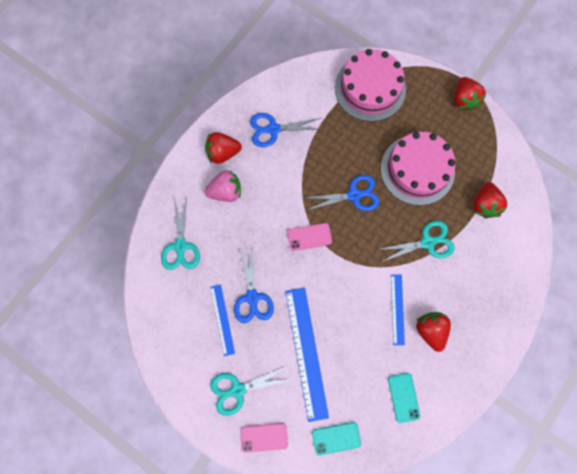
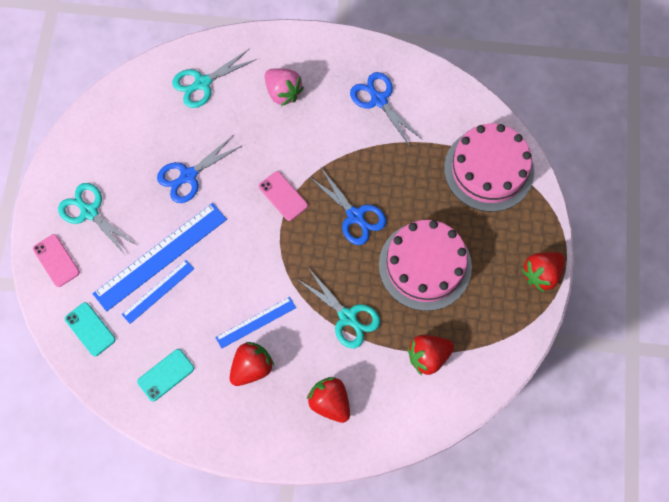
camera: 60 degrees right, 5 degrees down
red strawberry [205,132,242,164] -> red strawberry moved to [307,377,350,423]
blue ruler [210,284,235,356] -> blue ruler moved to [122,260,194,324]

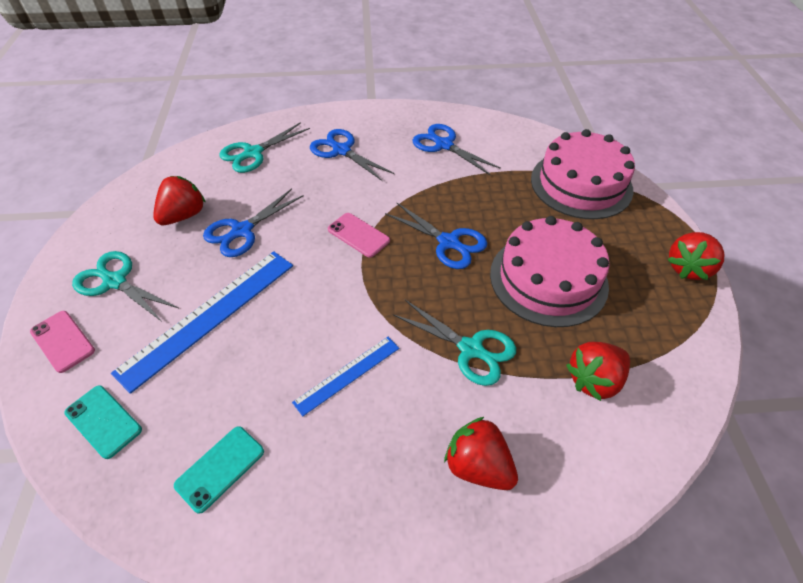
camera: 10 degrees left, 20 degrees down
blue ruler [122,260,194,324] -> none
red strawberry [230,342,274,386] -> red strawberry moved to [153,176,206,225]
pink strawberry [265,68,304,106] -> blue scissors [310,129,394,181]

